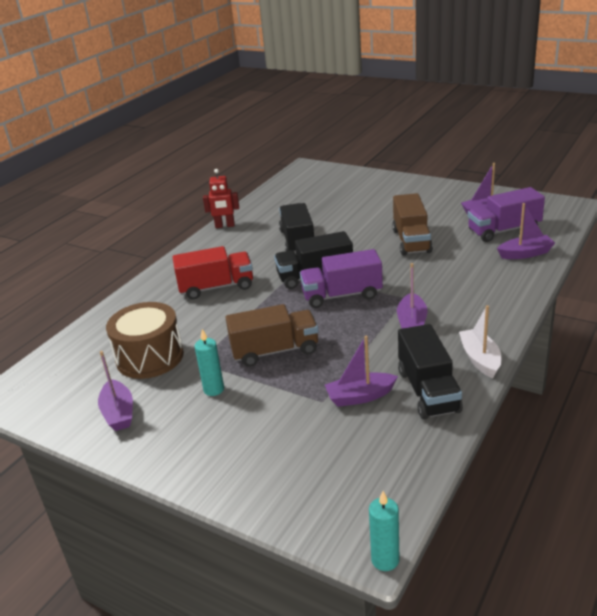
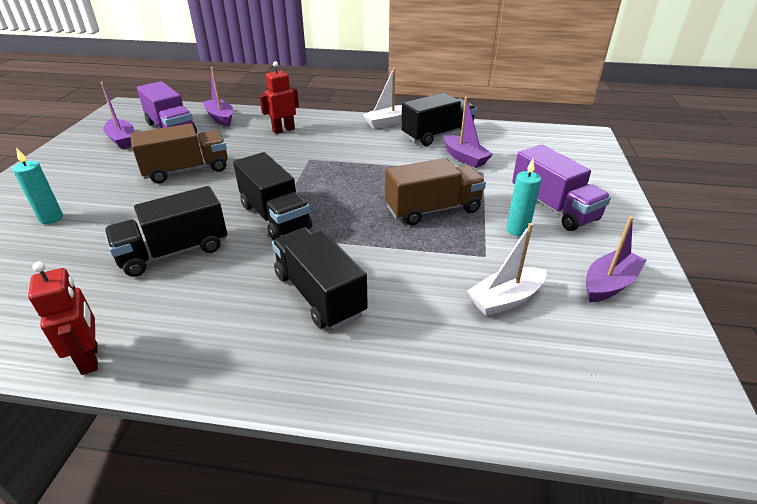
camera: 115 degrees left, 5 degrees up
brown drum [106,302,184,379] -> white boat [467,223,546,316]
red truck [172,246,253,299] -> black truck [272,228,368,329]
brown truck [226,304,319,367] -> brown truck turned 105 degrees clockwise [385,158,486,225]
purple truck [300,249,383,308] -> purple truck moved to [512,145,611,231]
turquoise candle [369,491,400,571] -> turquoise candle moved to [13,147,63,224]
purple boat [397,263,428,329] -> none
none -> red robot [259,61,299,134]

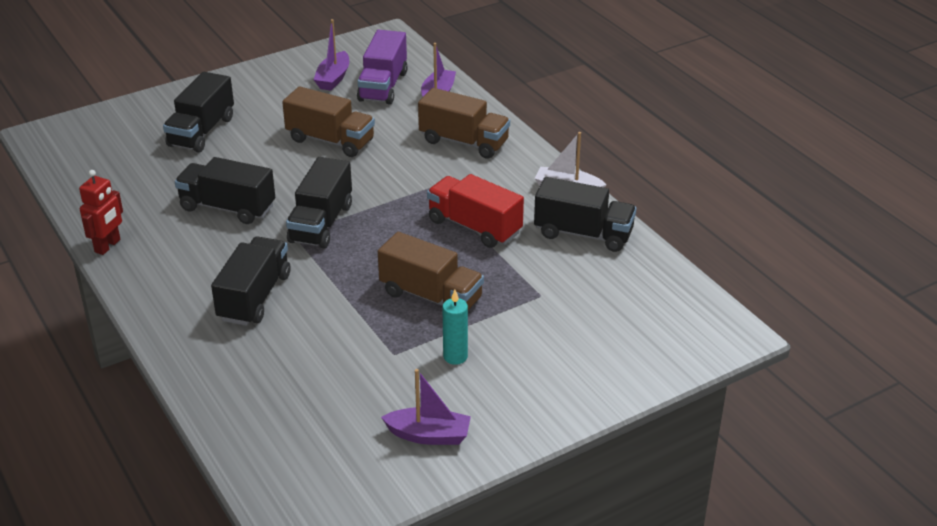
camera: 50 degrees right, 0 degrees up
turquoise candle [13,147,63,224] -> black truck [163,72,234,152]
red robot [259,61,299,134] -> brown truck [418,88,510,159]
purple boat [443,97,493,168] -> none
white boat [467,223,546,316] -> none
purple truck [512,145,611,231] -> none
none -> red truck [427,174,524,248]

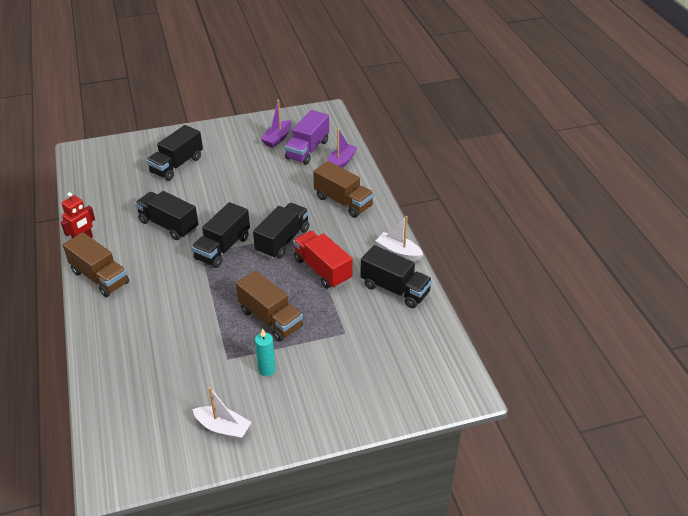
camera: 15 degrees right, 5 degrees up
black truck [211,236,290,326] -> black truck moved to [253,203,309,259]
brown truck [282,86,375,157] -> brown truck moved to [63,232,129,297]
purple boat [381,369,471,445] -> white boat [192,387,252,440]

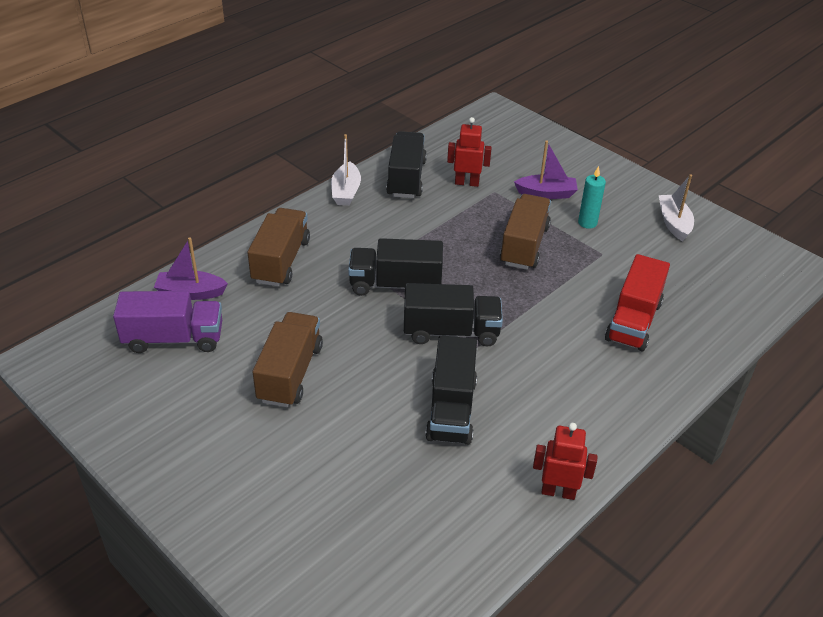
camera: 120 degrees left, 0 degrees up
brown truck [63,232,129,297] -> brown truck moved to [252,312,323,407]
black truck [146,125,203,181] -> none
purple boat [261,100,291,148] -> purple boat moved to [514,141,578,199]
red truck [293,231,353,289] -> red truck moved to [605,254,670,351]
none -> red robot [447,117,492,187]

